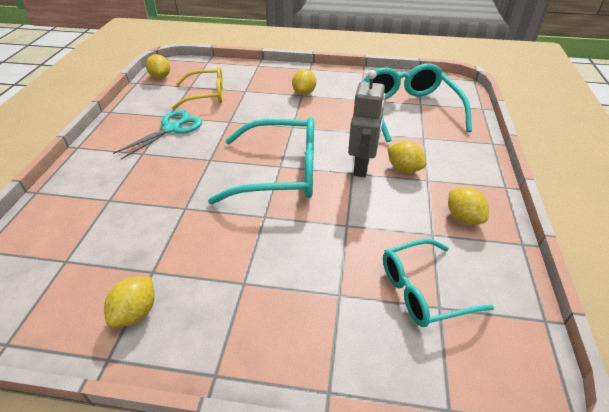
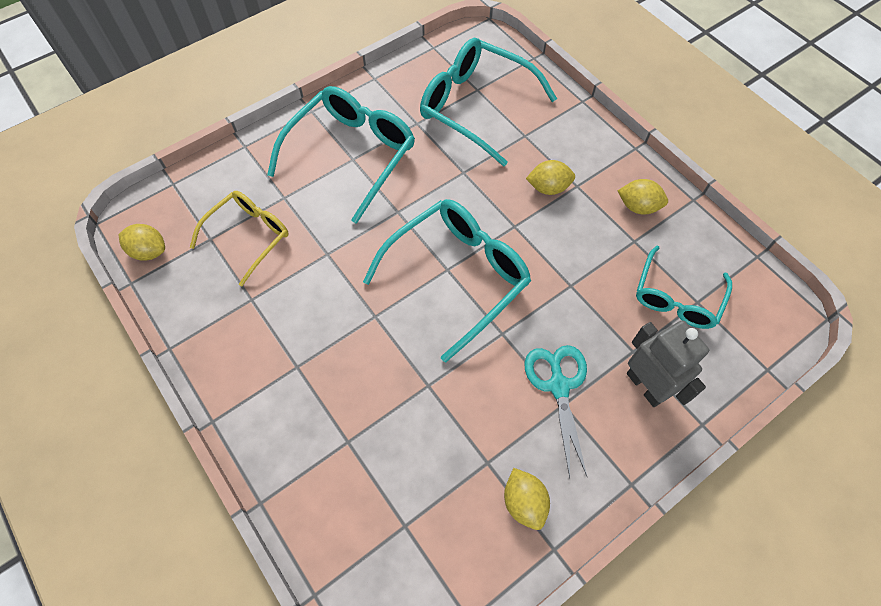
camera: 45 degrees left, 20 degrees up
turquoise scissors [113,110,202,160] -> turquoise scissors moved to [524,345,587,478]
yellow lemon [292,69,316,95] -> turquoise glasses [267,86,415,224]
grey robot [348,70,386,177] -> grey robot moved to [627,320,709,407]

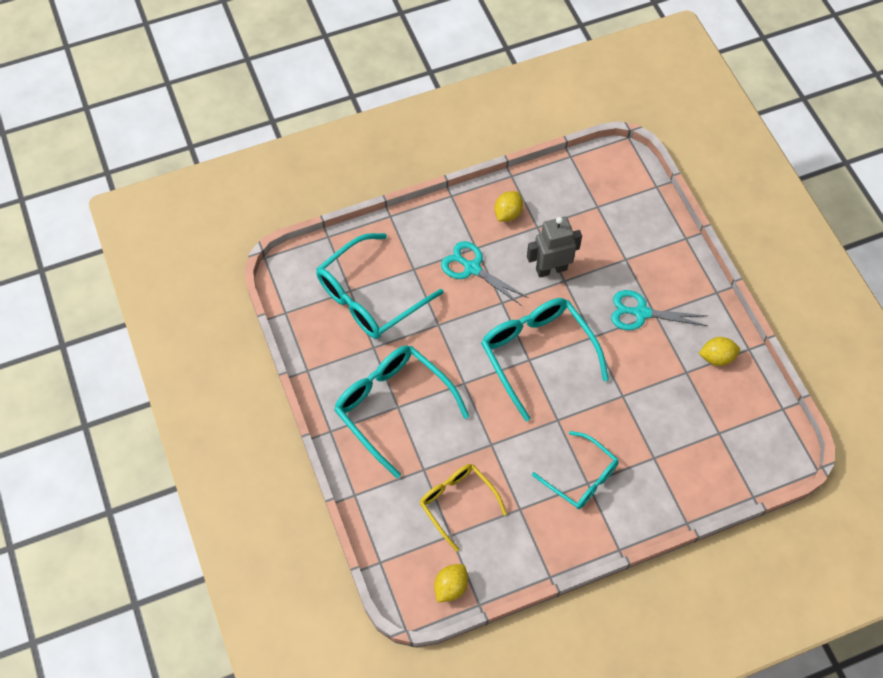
camera: 75 degrees left, 0 degrees up
yellow lemon [526,160,575,195] -> turquoise scissors [441,241,529,306]
grey robot [627,320,709,407] -> grey robot moved to [527,217,582,278]
turquoise glasses [636,246,732,329] -> turquoise glasses moved to [532,431,619,509]

